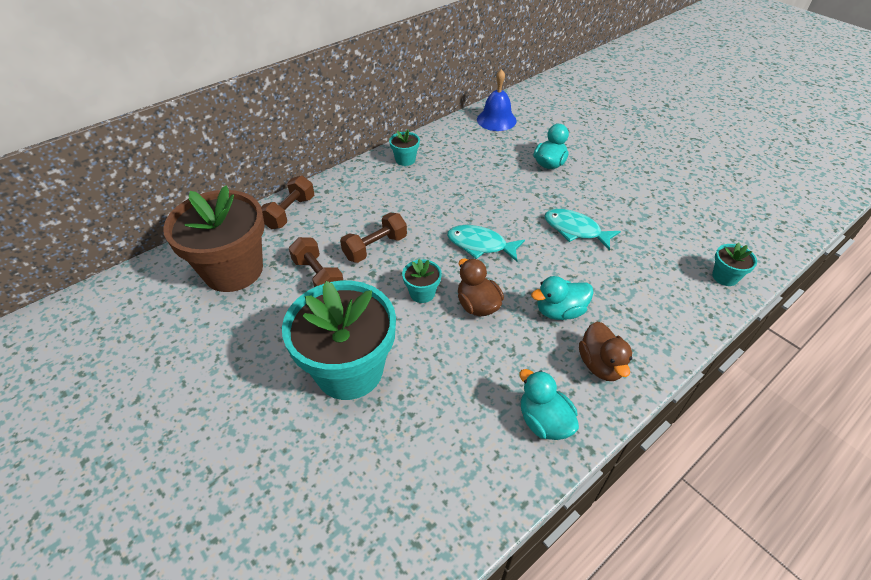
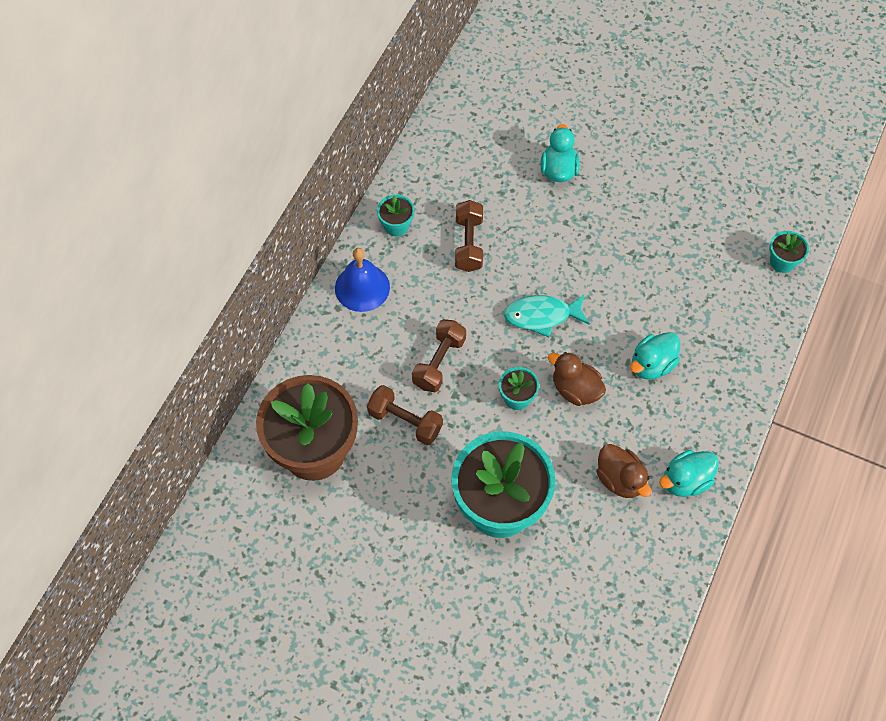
camera: 25 degrees left, 15 degrees up
brown dumbbell [261,175,314,229] -> brown dumbbell moved to [455,200,483,272]
blue bell [477,69,517,131] -> blue bell moved to [335,248,390,312]
turquoise duck [519,369,579,440] -> turquoise duck turned 60 degrees counterclockwise [659,450,719,497]
turquoise fish [544,209,621,251] -> none
brown duck [579,322,632,381] -> brown duck moved to [596,444,651,498]

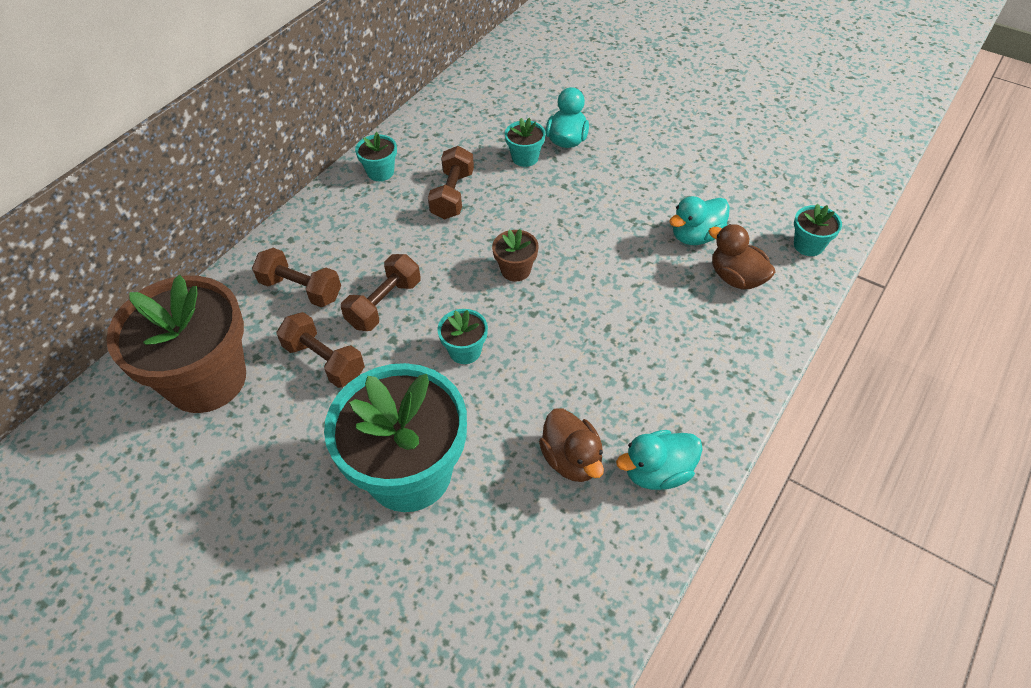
camera: 10 degrees right, 10 degrees down
blue bell [335,248,390,312] -> none
turquoise fish [504,295,589,337] -> brown flower pot [492,229,539,282]
brown duck [548,352,606,406] -> brown duck moved to [709,224,775,290]
turquoise duck [630,332,680,380] -> turquoise duck moved to [669,196,730,245]
none -> brown dumbbell [252,248,341,307]
none -> turquoise flower pot [505,118,546,167]

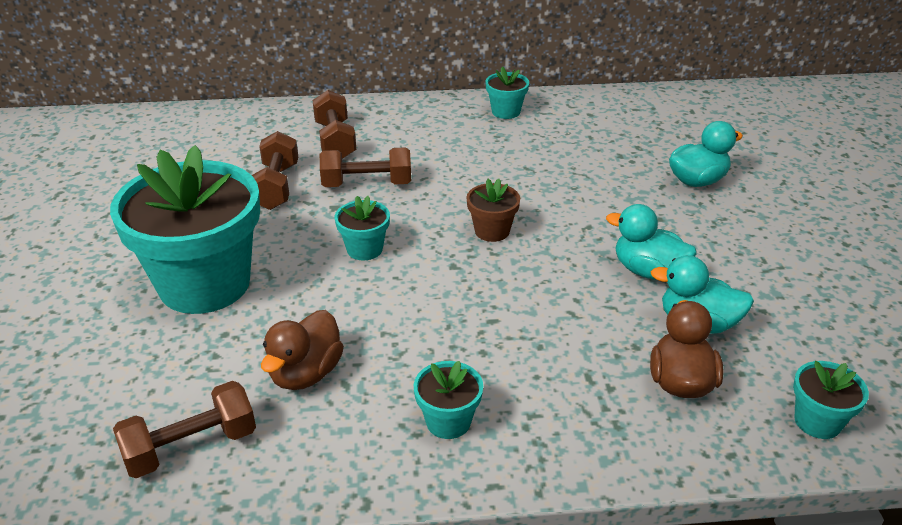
camera: 50 degrees right, 15 degrees down
brown flower pot [106,275,246,413] -> none
brown dumbbell [428,146,474,220] -> brown dumbbell moved to [113,381,256,478]
turquoise flower pot [505,118,546,167] -> turquoise flower pot moved to [414,361,483,439]
turquoise duck [616,430,703,490] -> turquoise duck moved to [606,204,696,280]

